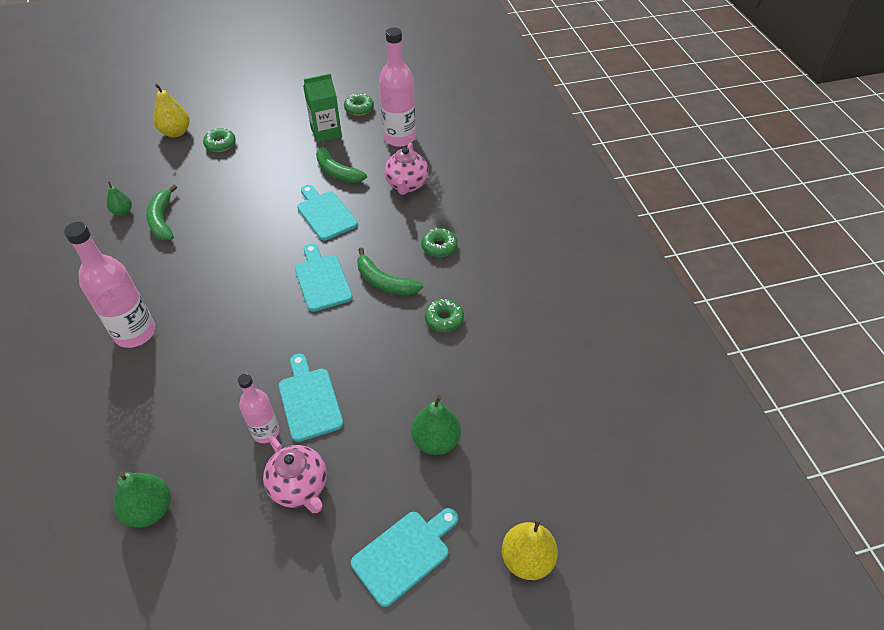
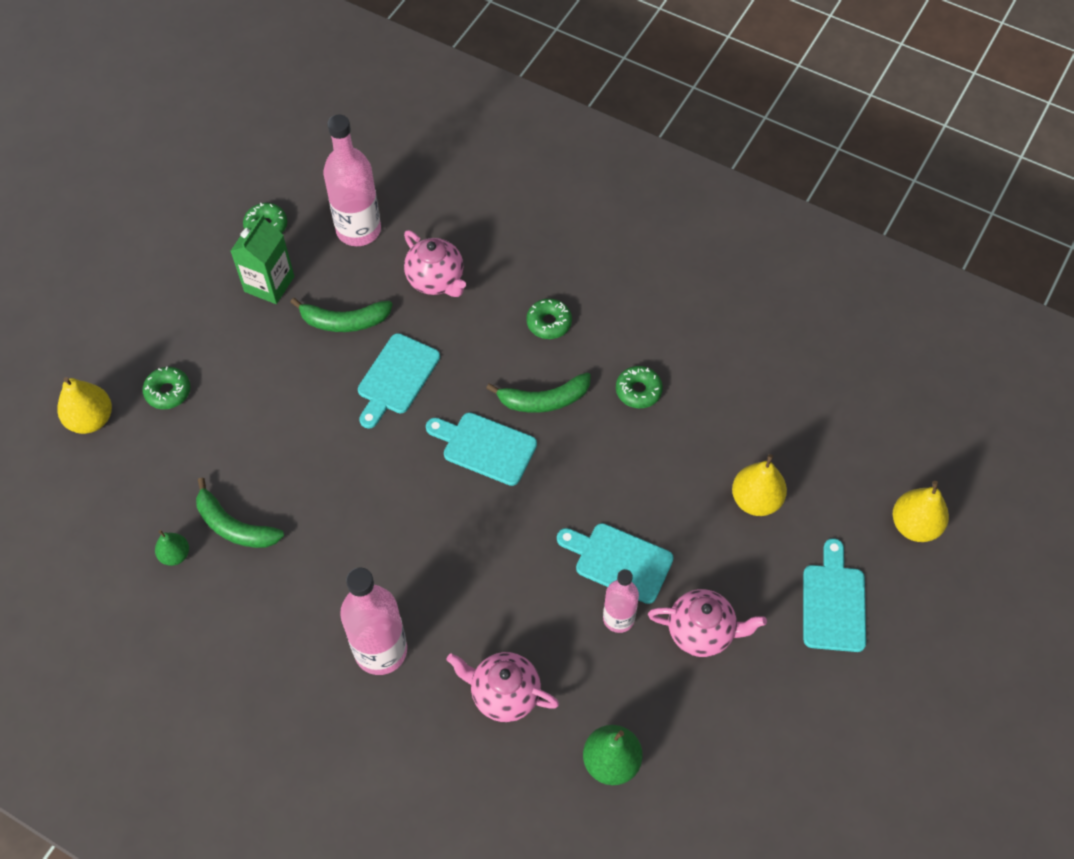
camera: 45 degrees left, 10 degrees up
turquoise cutting board [297,185,358,241] -> turquoise cutting board turned 75 degrees counterclockwise [358,333,440,429]
green pear [411,395,461,455] -> yellow pear [732,454,787,516]
none -> pink teapot [447,652,559,722]

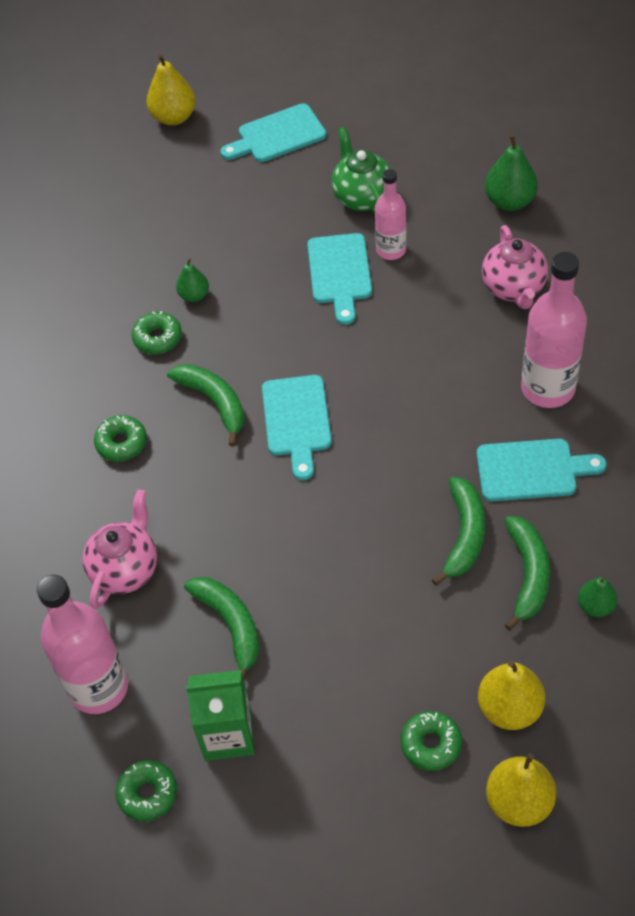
camera: 115 degrees left, 5 degrees down
turquoise cutting board [358,333,440,429] -> turquoise cutting board moved to [477,439,607,501]
pink teapot [648,589,767,657] -> green teapot [332,127,391,214]
yellow pear [732,454,787,516] -> yellow pear moved to [478,660,545,730]
none -> green pear [176,259,209,302]
none -> green banana [432,477,485,586]

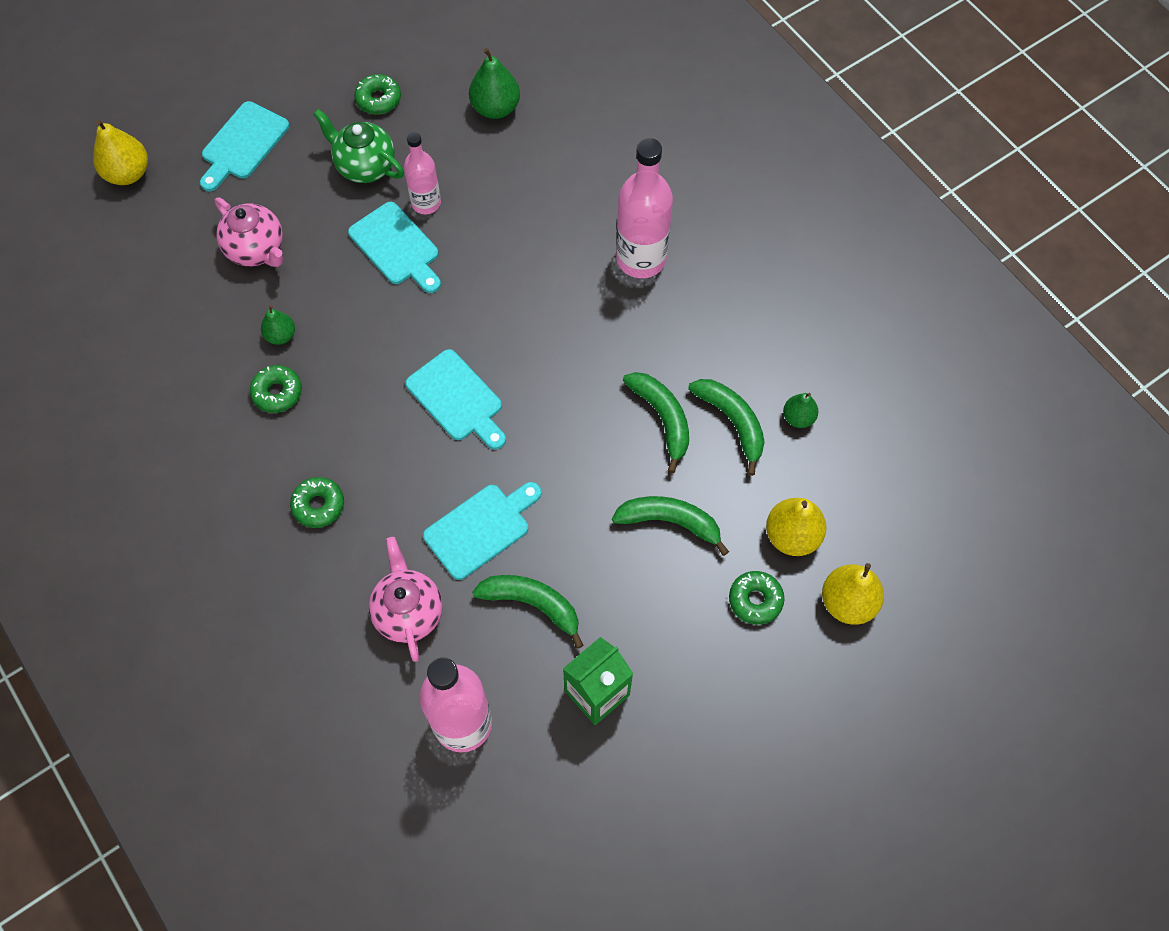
camera: 40 degrees left, 10 degrees up
green donut [115,760,177,822] -> green donut moved to [354,74,401,114]
green banana [167,364,245,446] -> green banana moved to [612,496,729,556]
turquoise cutting board [477,439,607,501] -> turquoise cutting board moved to [423,482,541,580]
pink teapot [482,225,548,309] -> pink teapot moved to [214,198,283,267]

